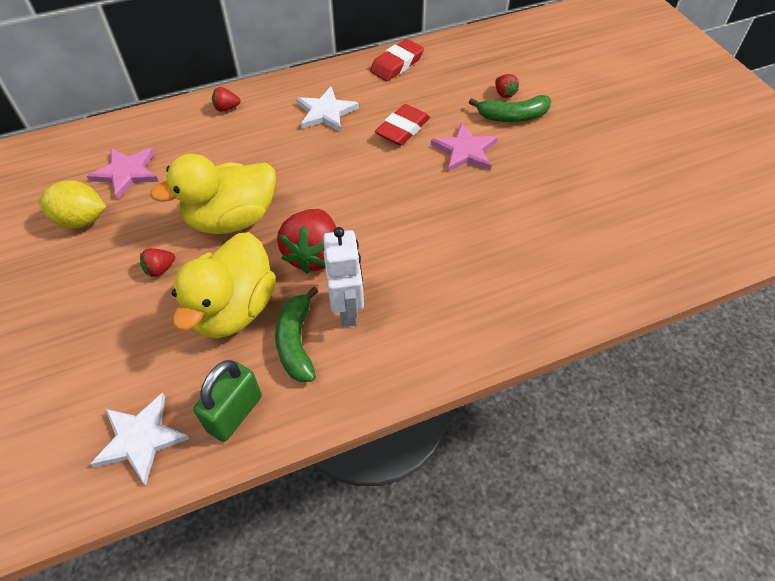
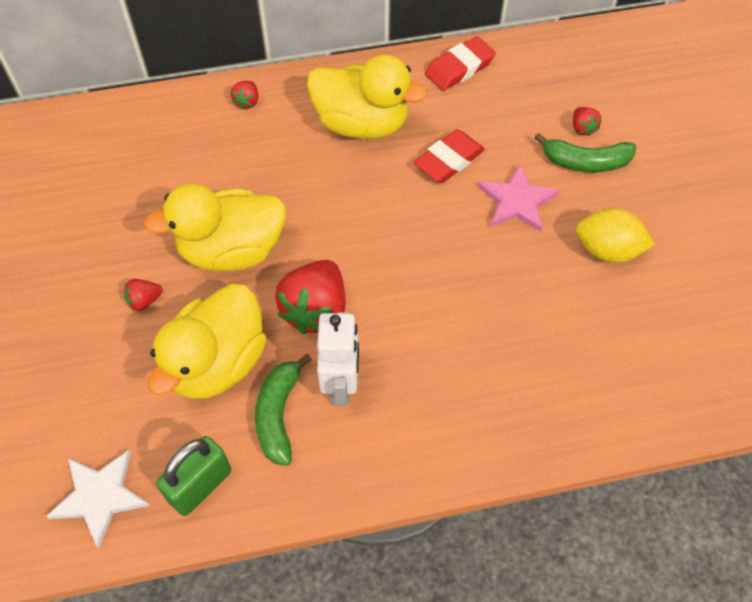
camera: 10 degrees right, 5 degrees up
yellow lemon [38,180,106,228] -> yellow lemon moved to [576,208,655,263]
pink star [87,148,159,200] -> none
red strawberry [212,87,240,112] -> red strawberry turned 75 degrees counterclockwise [231,81,258,109]
white star [296,86,359,132] -> yellow duck [307,55,428,139]

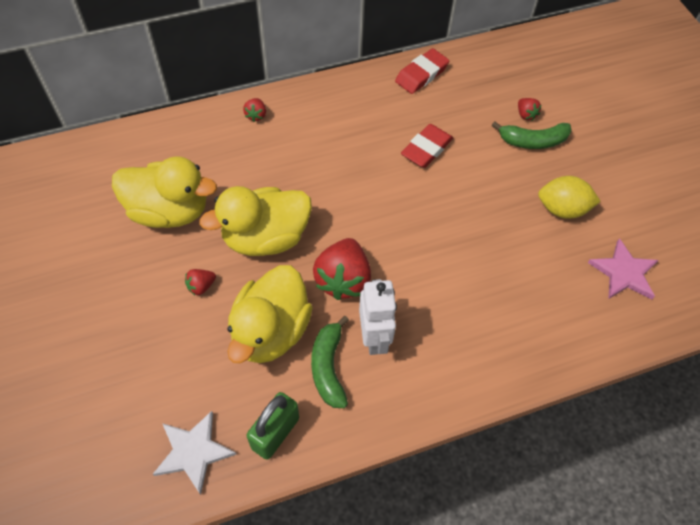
camera: 10 degrees left, 0 degrees up
yellow duck [307,55,428,139] -> yellow duck moved to [112,156,217,228]
pink star [478,164,560,232] -> pink star moved to [588,238,659,299]

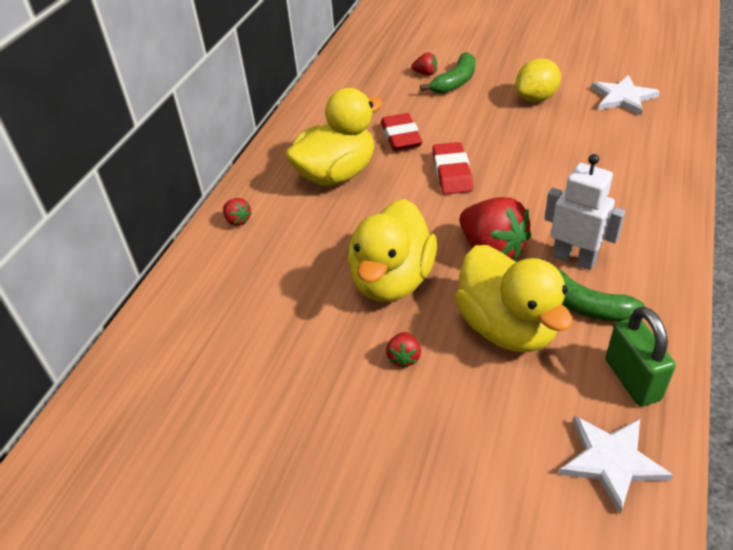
camera: 45 degrees left, 15 degrees down
yellow duck [112,156,217,228] -> yellow duck moved to [285,88,383,186]
red eraser [395,48,449,94] -> red eraser moved to [432,142,473,195]
pink star [588,238,659,299] -> white star [591,75,660,116]

